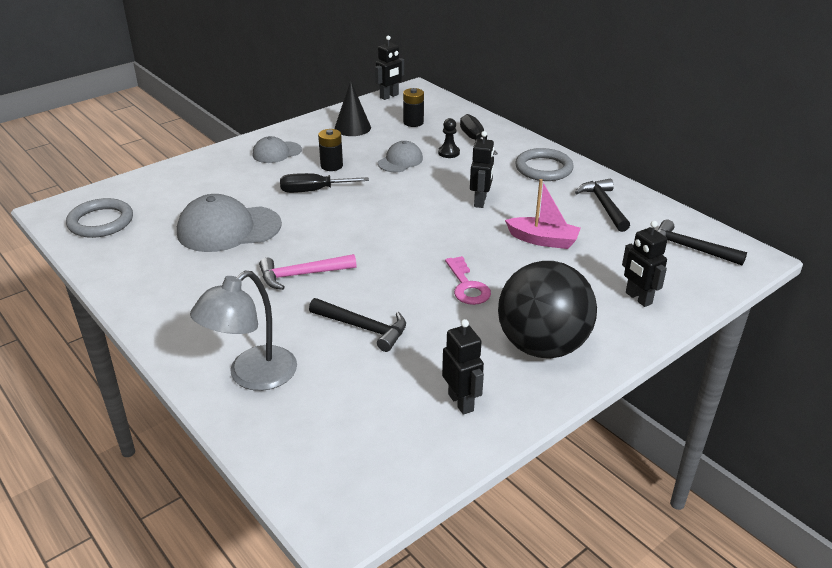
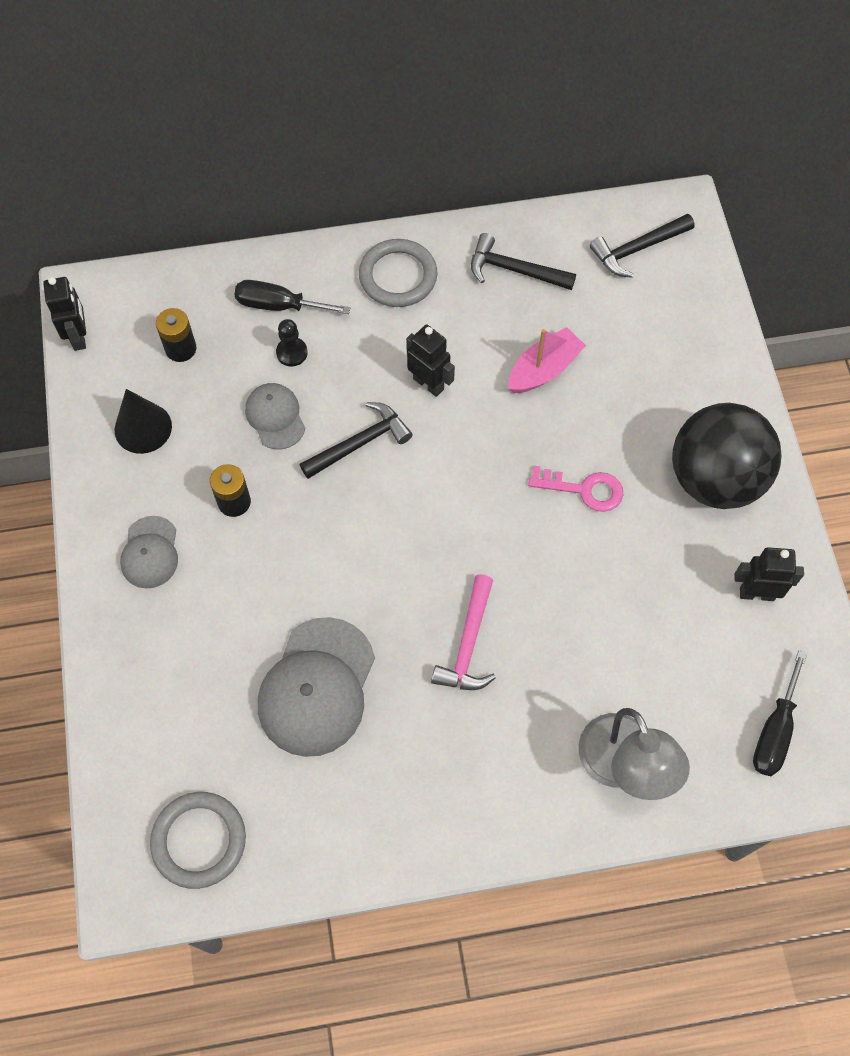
camera: 60 degrees left, 30 degrees up
black screwdriver [280,173,369,193] -> black screwdriver moved to [753,650,807,776]
black hammer [309,298,406,352] -> black hammer moved to [300,402,413,479]
black robot [622,221,667,307] -> none

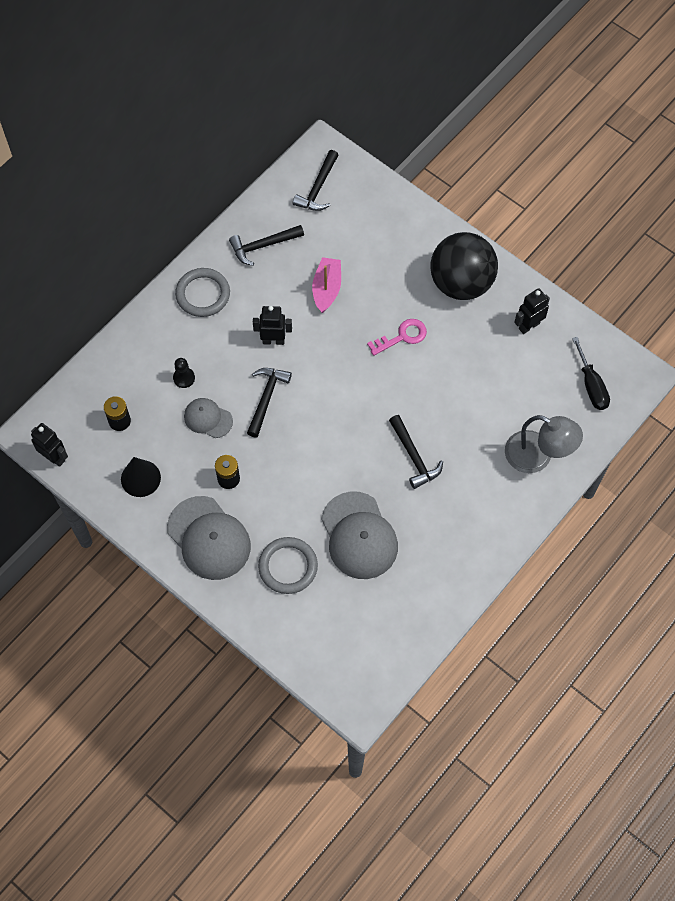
camera: 40 degrees left, 0 degrees up
grey cap [120,516,178,589] -> grey cap [167,496,251,580], size x1.78
grey ring [150,792,246,889] -> grey ring moved to [258,537,318,594]
black screwdriver [234,280,351,314] -> none
pink hammer [431,574,496,690] -> black hammer [389,415,443,489]

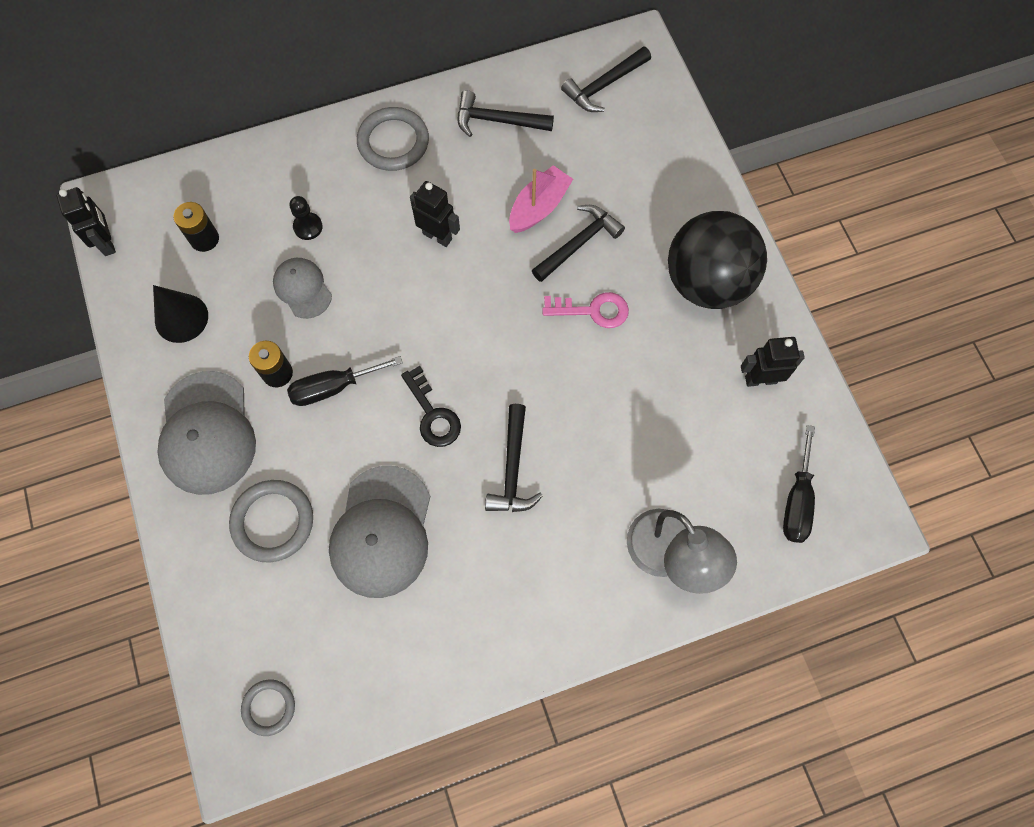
camera: 30 degrees right, 5 degrees up
black hammer [247,368,292,437] -> black hammer moved to [532,205,625,282]
none -> grey ring [241,680,295,736]
none -> black screwdriver [287,356,403,406]
none -> black key [401,366,461,447]

